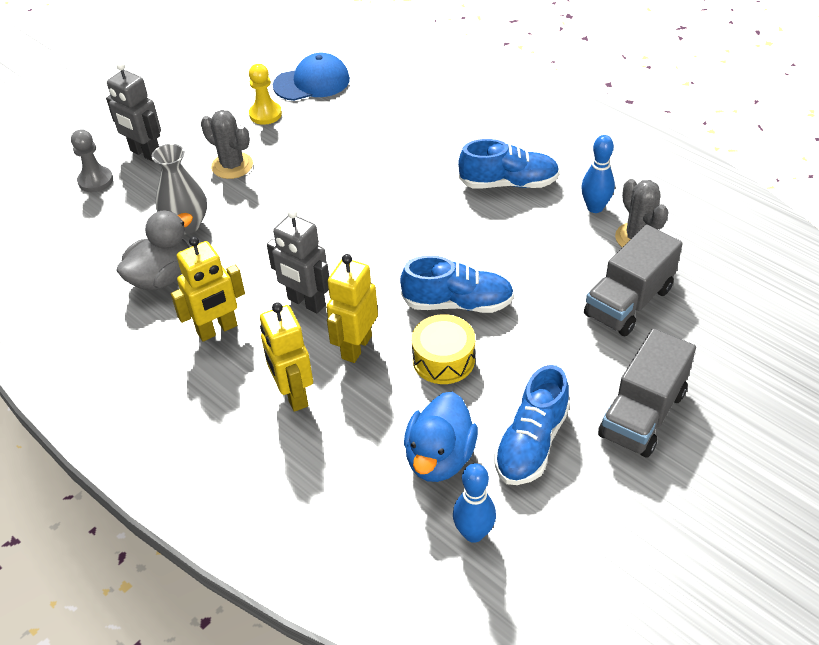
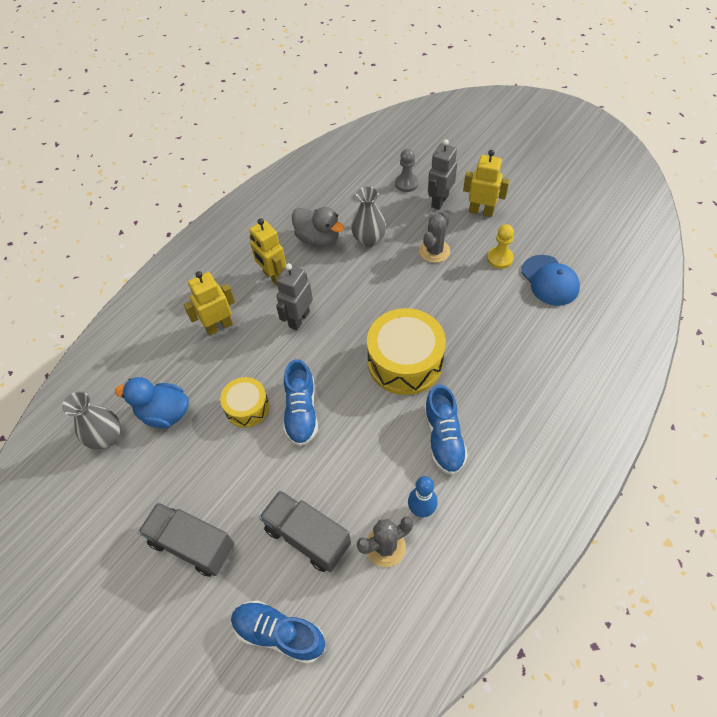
camera: 85 degrees right, 10 degrees up
yellow robot [326,254,378,363] -> yellow robot moved to [463,150,510,217]
blue bowling pin [453,463,496,543] -> grey vase [62,391,121,449]
blue shoe [494,365,570,485] -> blue shoe moved to [231,600,325,664]
none -> yellow drum [367,308,446,395]

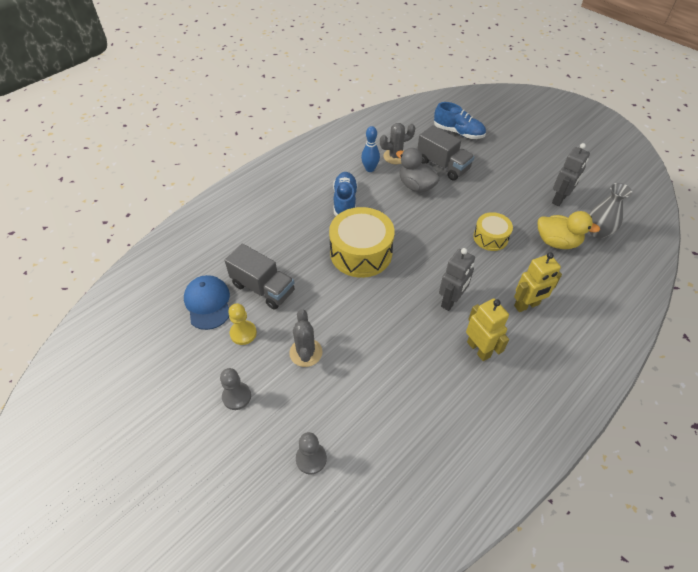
camera: 175 degrees left, 5 degrees down
blue duck [115,377,189,428] -> yellow duck [538,211,600,249]
grey truck [138,502,234,577] -> grey truck moved to [225,244,294,310]
blue shoe [283,359,318,446] -> none
grey duck [292,207,344,247] -> grey duck moved to [396,148,440,193]
grey vase [351,186,386,247] -> none
grey cactus [419,212,450,263] -> grey cactus turned 45 degrees counterclockwise [289,309,322,367]
grey robot [428,139,457,210] -> grey robot moved to [552,143,590,206]
yellow robot [463,150,510,217] -> grey pawn [220,368,251,410]

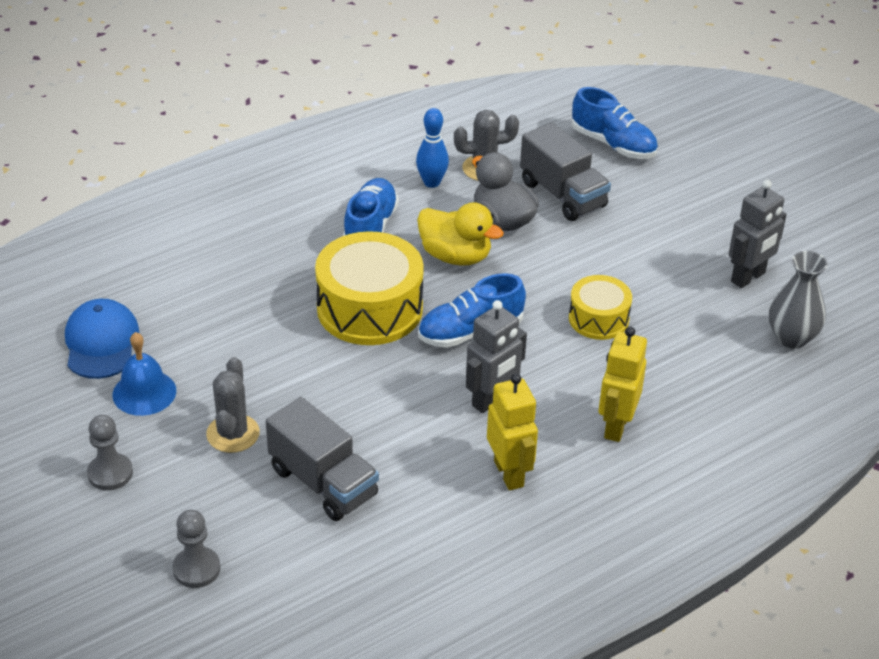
camera: 10 degrees right, 10 degrees down
grey truck [225,244,294,310] -> grey truck moved to [266,397,379,521]
yellow pawn [228,304,257,345] -> blue bell [112,332,176,416]
yellow robot [514,252,562,312] -> yellow robot turned 120 degrees clockwise [599,327,647,442]
yellow duck [538,211,600,249] -> yellow duck moved to [417,202,504,266]
none -> blue shoe [418,273,526,348]

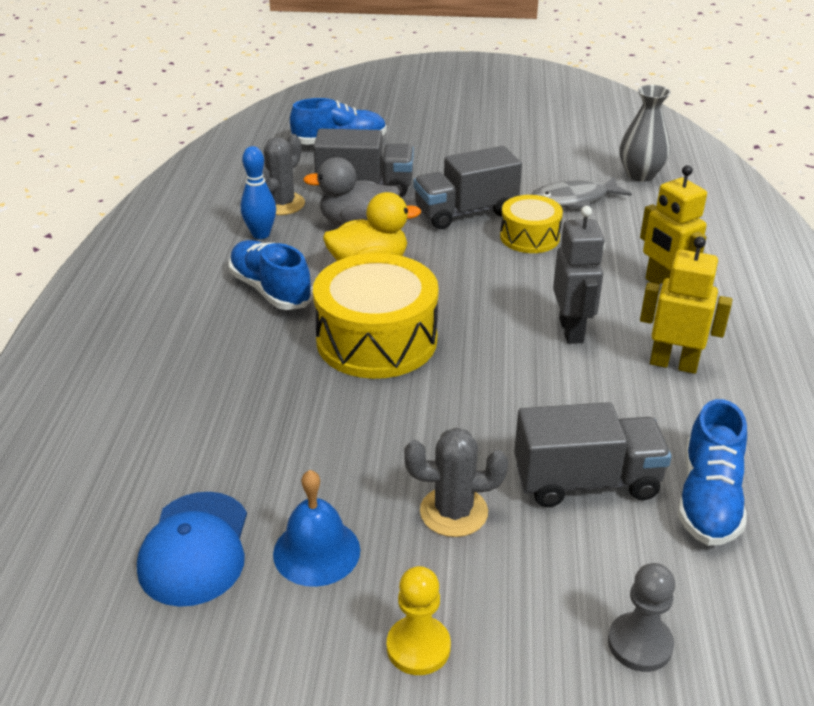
camera: 50 degrees left, 5 degrees down
blue cap [65,299,139,379] -> blue cap turned 120 degrees counterclockwise [137,492,247,607]
grey pawn [87,415,133,490] -> yellow pawn [387,566,451,675]
grey cactus [206,357,260,453] -> grey cactus turned 45 degrees counterclockwise [404,428,508,537]
blue shoe [418,273,526,348] -> blue shoe moved to [678,399,747,546]
grey robot [729,180,786,288] -> none
none -> grey truck [413,146,522,229]
none -> grey fish [530,177,632,208]

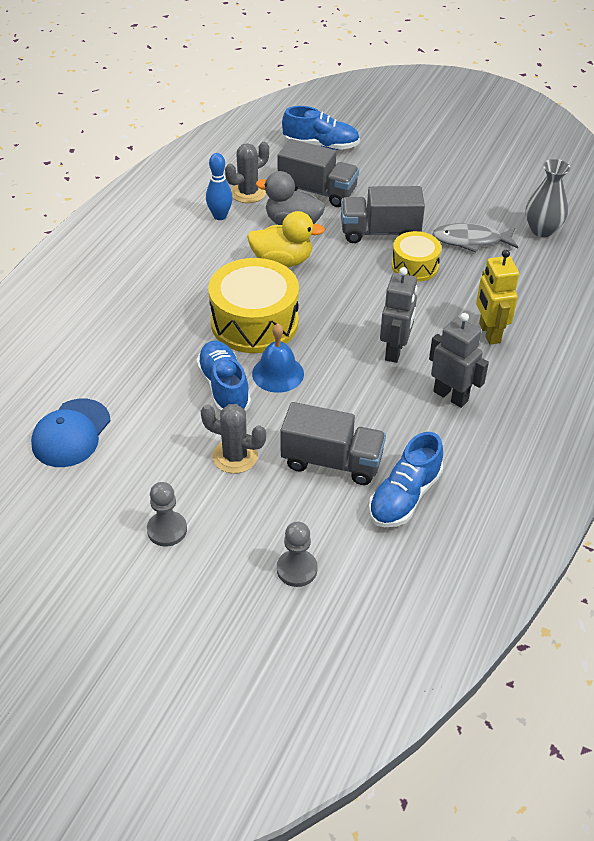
camera: 20 degrees right, 10 degrees up
blue shoe [229,240,313,310] -> blue shoe moved to [196,340,251,413]
blue bell [273,470,360,587] -> blue bell moved to [252,324,304,393]
yellow pawn [387,566,451,675] -> grey pawn [147,482,187,547]
yellow robot [640,237,732,374] -> grey robot [429,313,489,408]

